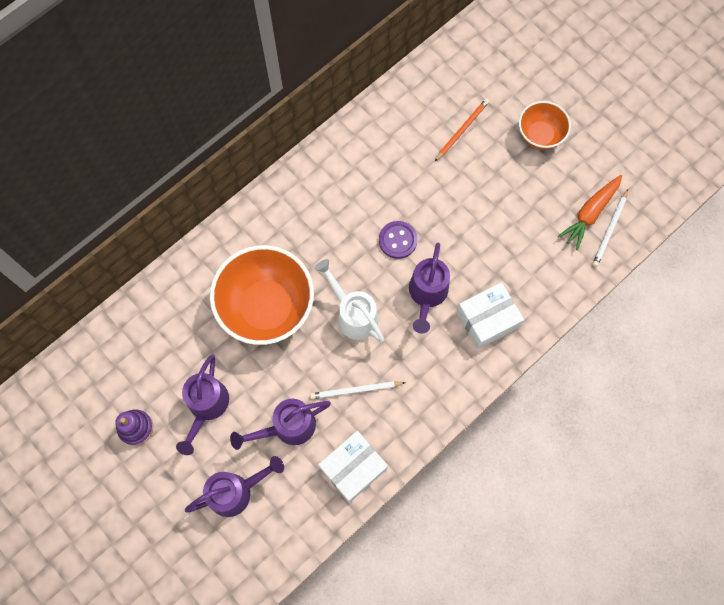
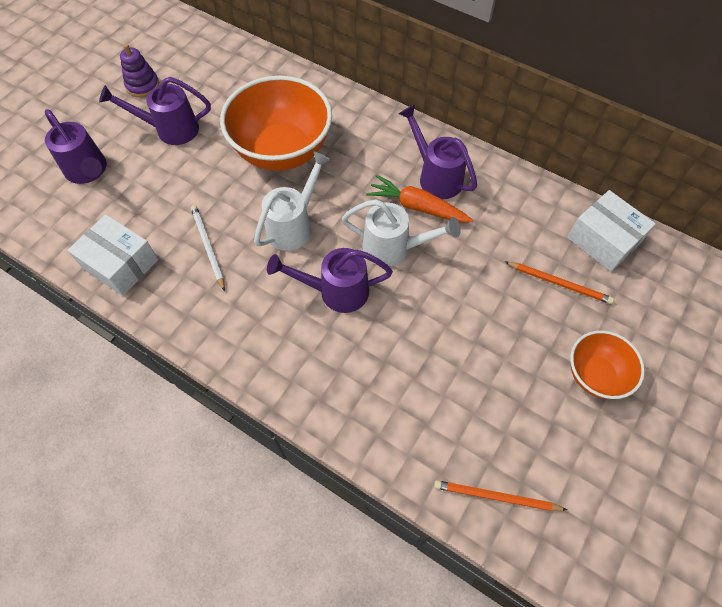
camera: 75 degrees right, 10 degrees down
purple watering can [230,399,331,450] -> purple watering can moved to [399,104,477,199]
purple button [379,221,418,259] -> white watering can [342,199,461,266]
white box [456,282,524,349] -> white box moved to [567,190,656,272]
orange carrot [558,175,622,250] -> orange carrot moved to [366,175,473,223]
white pencil [593,189,628,267] -> orange pencil [434,480,567,511]

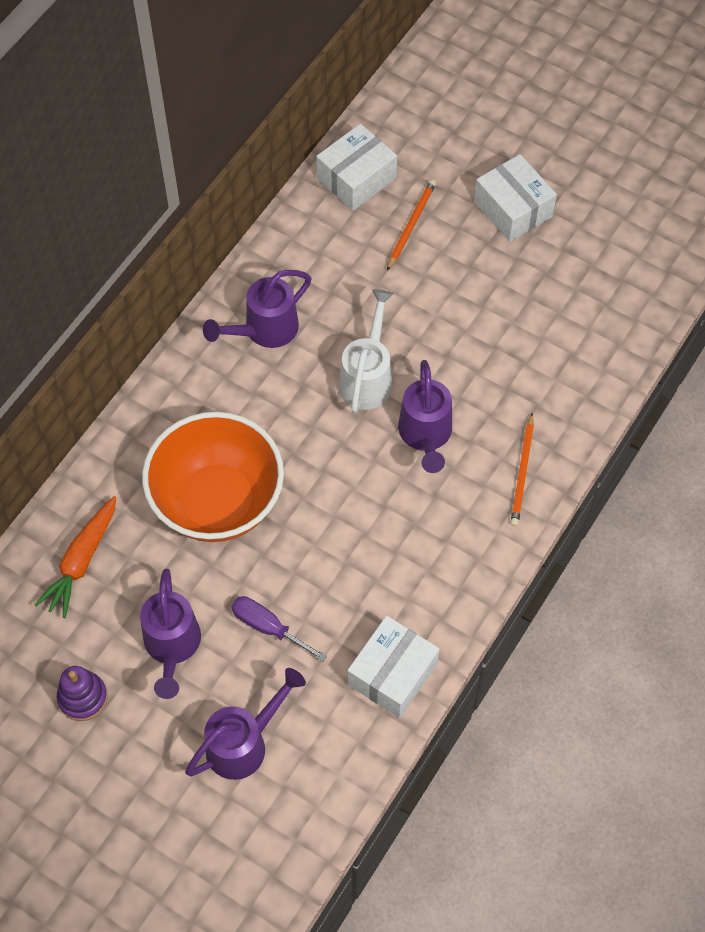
camera: 90 degrees left, 0 degrees up
white pencil [191,205,225,291] -> none
white watering can [254,151,331,251] -> none
orange carrot [366,175,473,223] -> orange carrot moved to [34,496,116,618]
orange pencil [434,480,567,511] -> orange pencil moved to [510,413,534,526]
orange bowl [570,330,645,399] -> white box [474,154,557,242]
none -> purple screwdriver [231,596,327,661]

